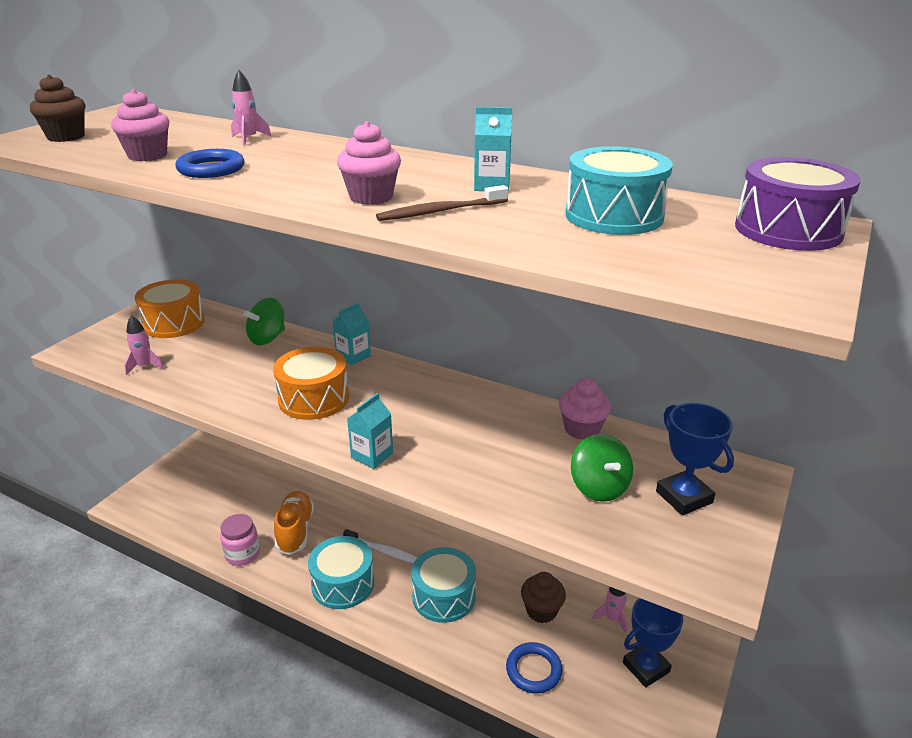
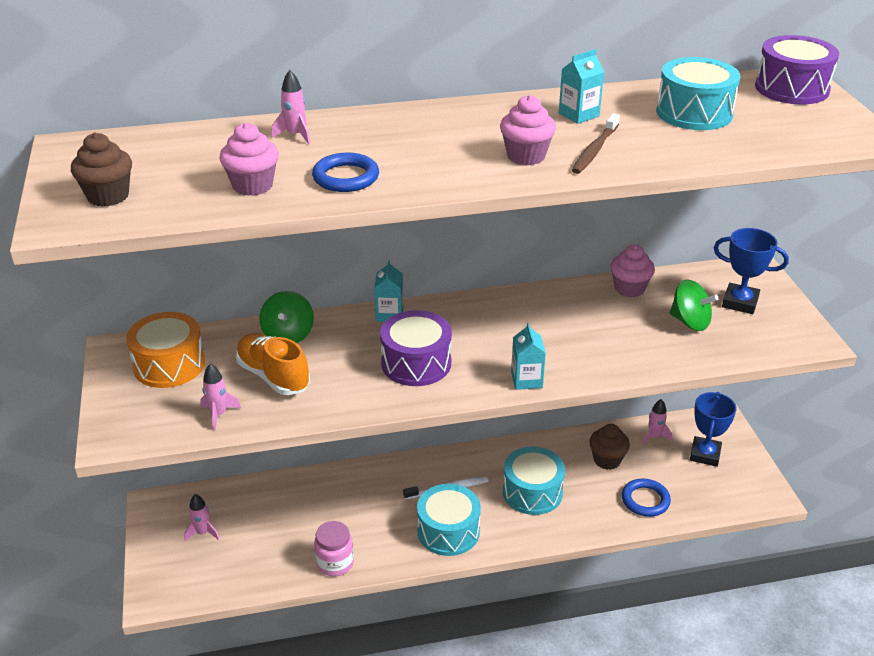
camera: 40 degrees left, 5 degrees up
orange drum [273,347,349,420] -> purple drum [380,310,452,386]
orange shoe [274,491,314,555] -> orange shoe moved to [236,333,310,395]
none -> pink rocket [184,494,219,542]

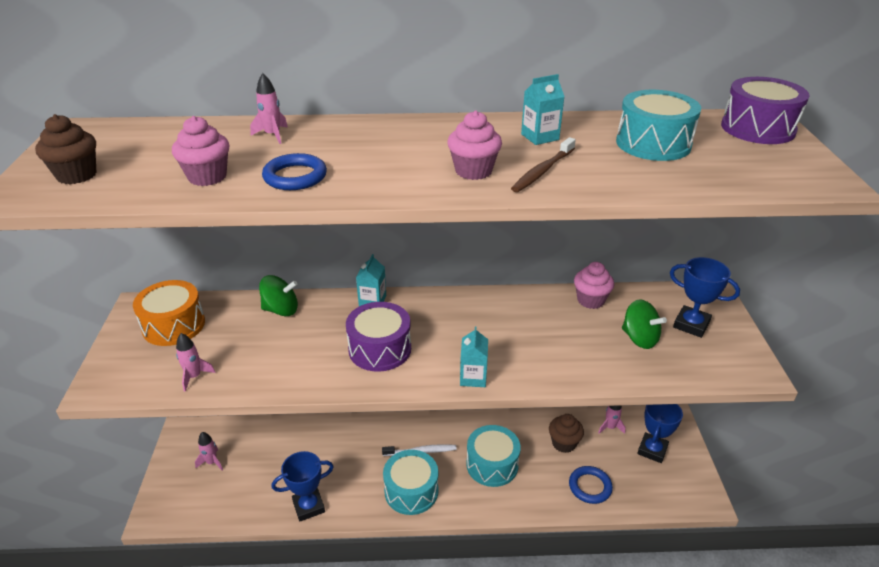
camera: 10 degrees right, 0 degrees up
orange shoe [236,333,310,395] -> none
green spinning top [259,291,314,343] -> green spinning top turned 105 degrees counterclockwise [259,275,298,316]
pink jar [314,521,354,576] -> blue trophy [272,451,334,522]

